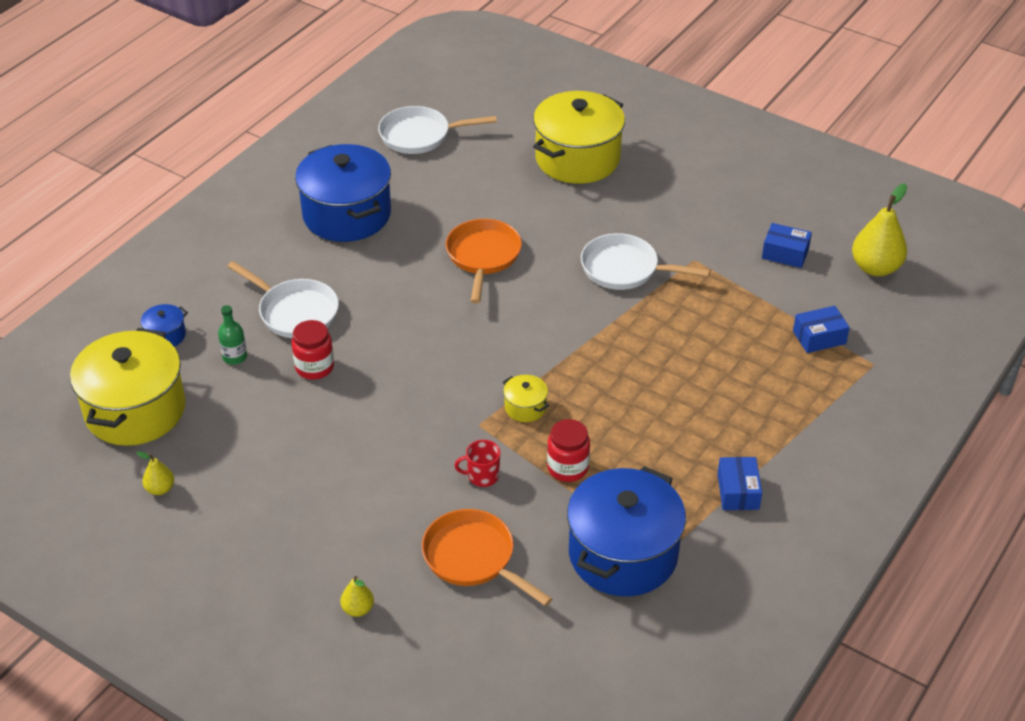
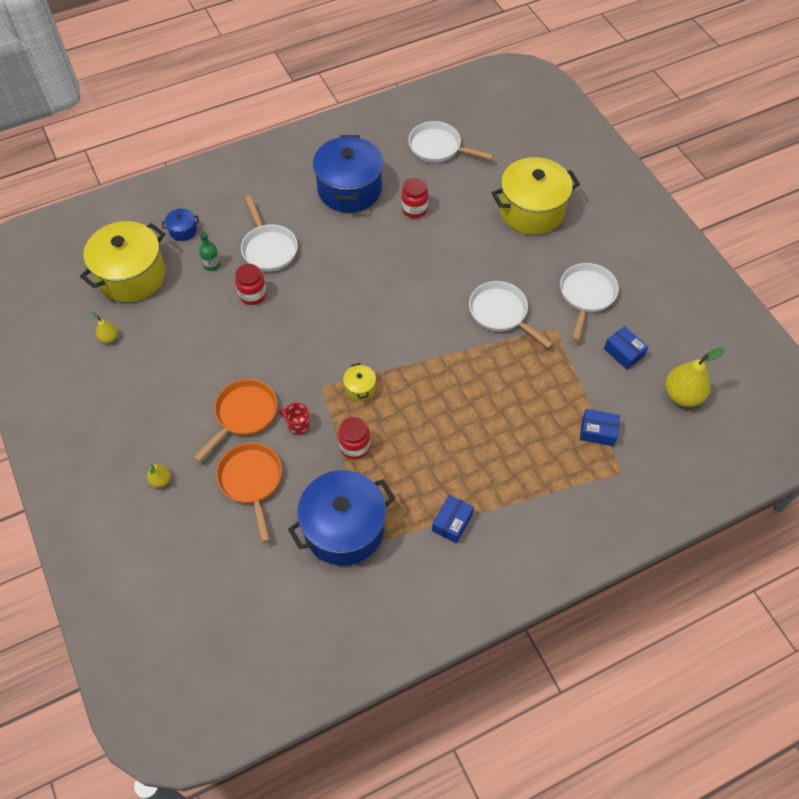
camera: 30 degrees right, 15 degrees up
orange pan [446,219,522,304] -> orange pan moved to [193,379,277,462]
none -> red jar [401,178,428,218]
none -> white pan [560,263,619,341]

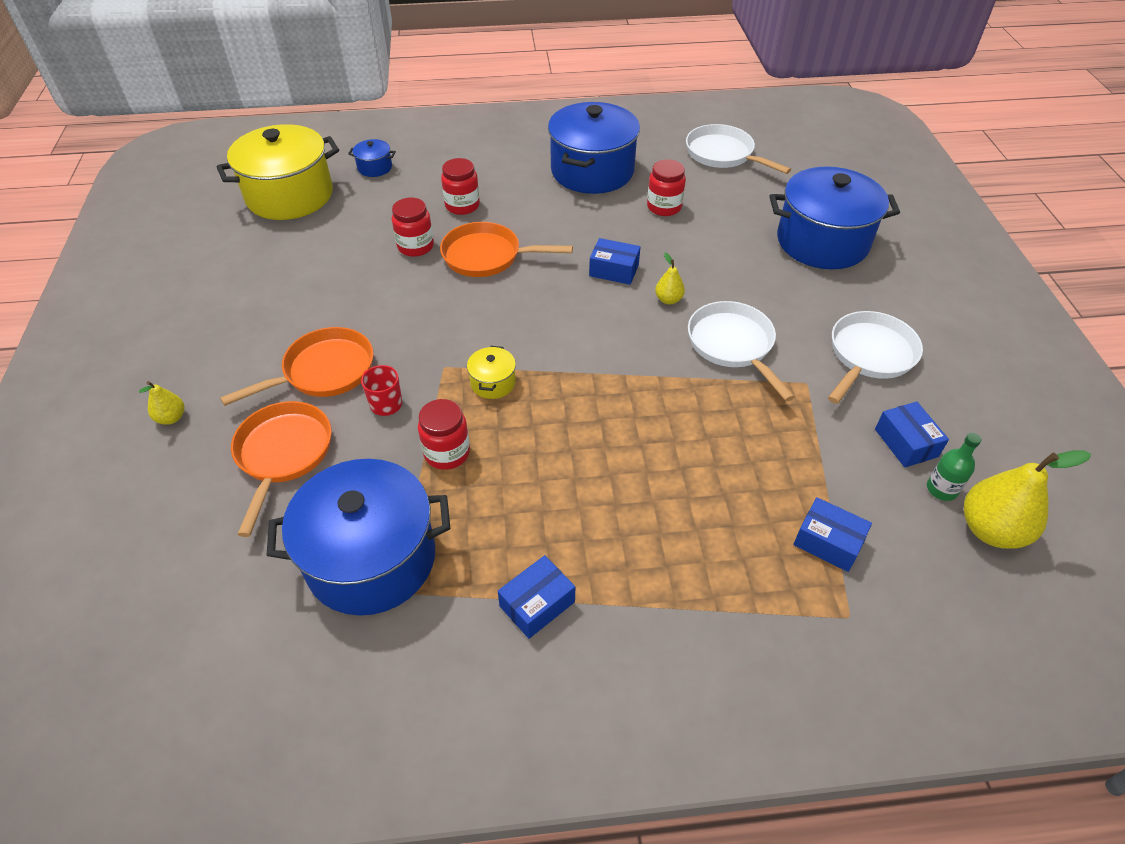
camera: 20 degrees right, 10 degrees down
yellow pear [91,312,118,343] -> yellow pear moved to [655,252,685,304]
green bottle [199,232,221,271] -> green bottle moved to [927,433,981,501]
white pan [241,196,298,272] -> red jar [441,158,480,215]
yellow pot [492,157,580,235] -> blue pot [770,167,900,269]
none -> orange pan [440,222,573,277]
none -> blue box [589,238,640,285]

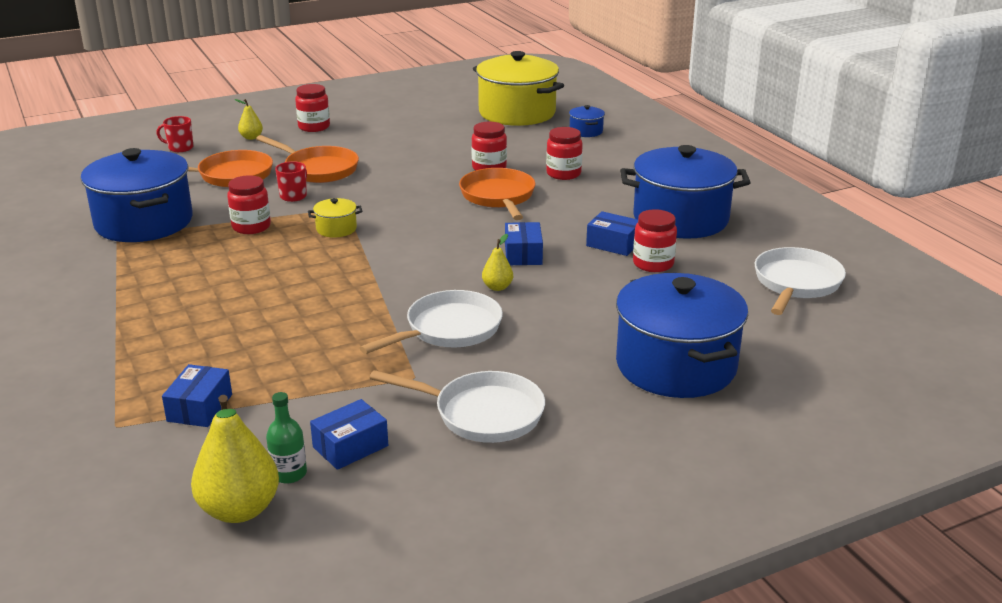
camera: 70 degrees right, 20 degrees down
blue box [498,555,575,639] -> blue box moved to [586,211,638,256]
none -> red mug [156,116,193,152]
none -> red jar [295,84,330,132]

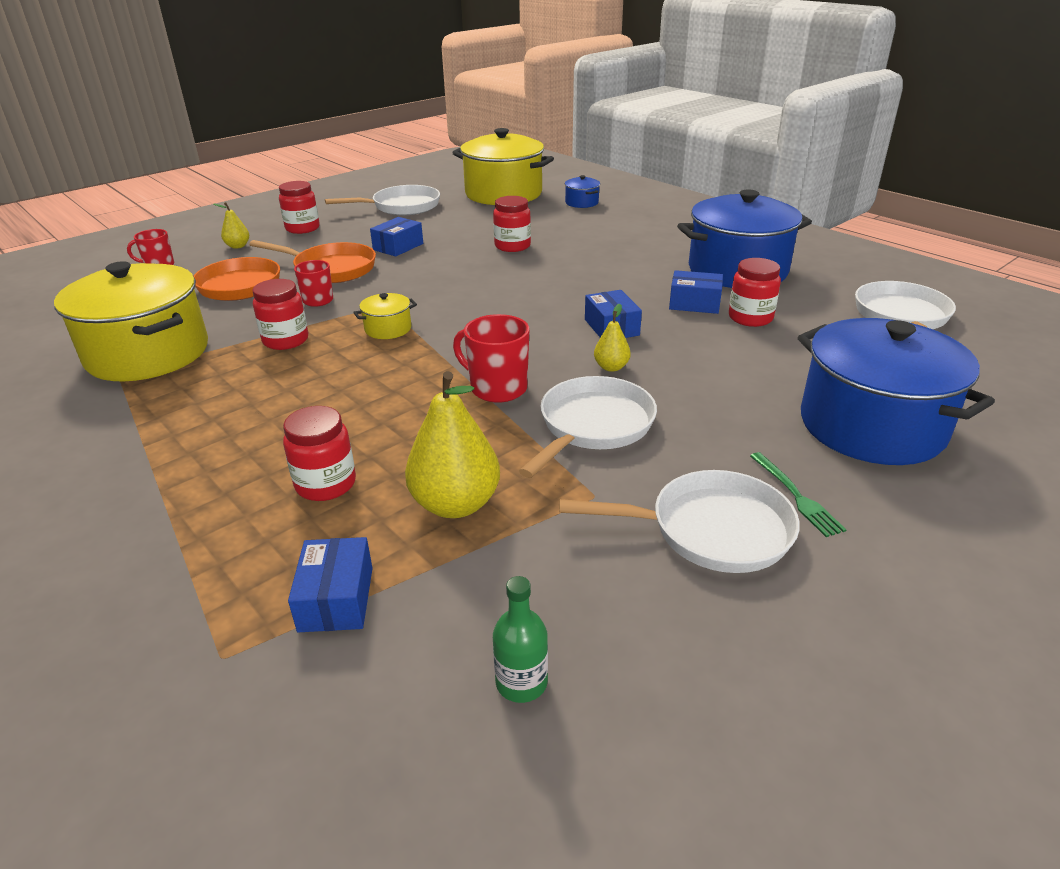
camera: 15 degrees left, 5 degrees up
blue pot [81,148,193,242] -> yellow pot [54,261,208,381]
yellow pear [191,395,279,523] -> yellow pear moved to [405,371,500,518]
blue box [310,399,388,470] -> blue box moved to [370,217,423,257]
orange pan [459,168,535,220] -> none
red jar [546,127,583,180] -> red jar moved to [283,406,356,501]
none -> white pan [325,185,440,215]
none -> red mug [453,314,529,403]
none -> green fork [750,452,847,537]

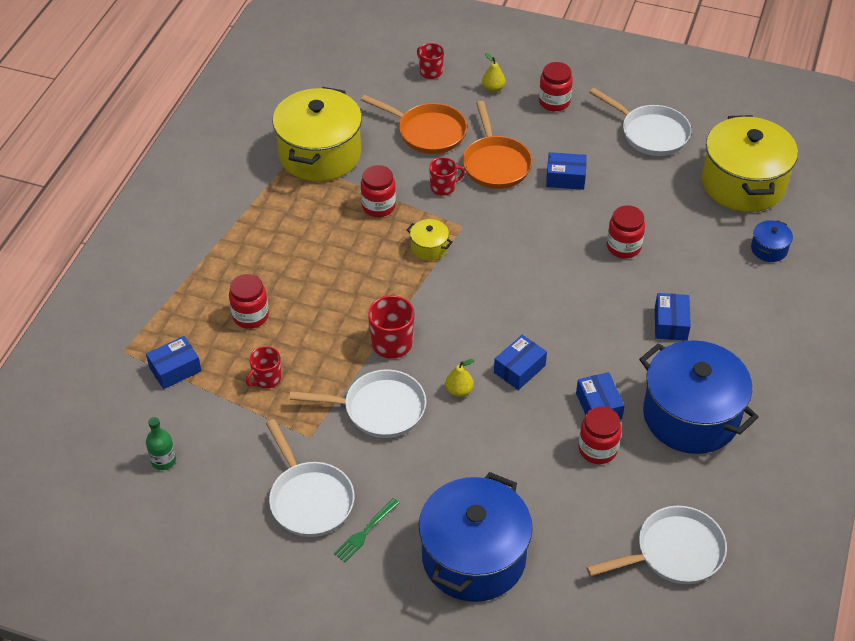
camera: 60 degrees right, 15 degrees up
yellow pear [405,371,500,518] -> red mug [246,346,281,389]
none -> blue box [655,293,691,341]

